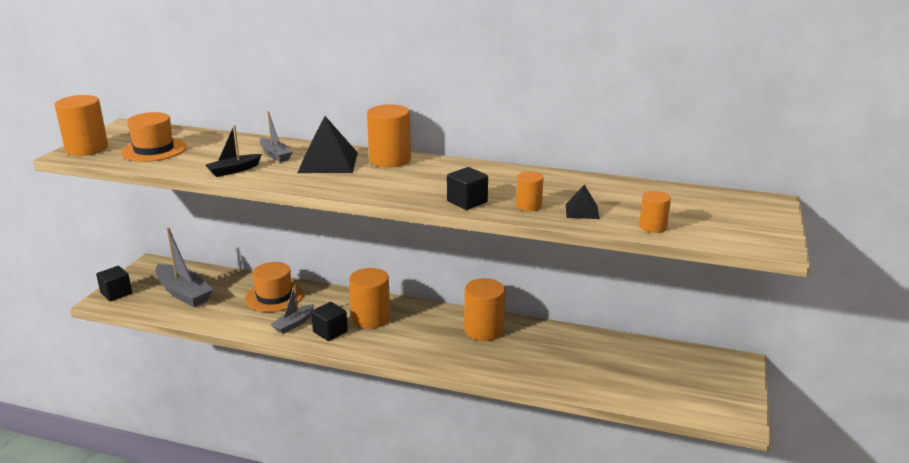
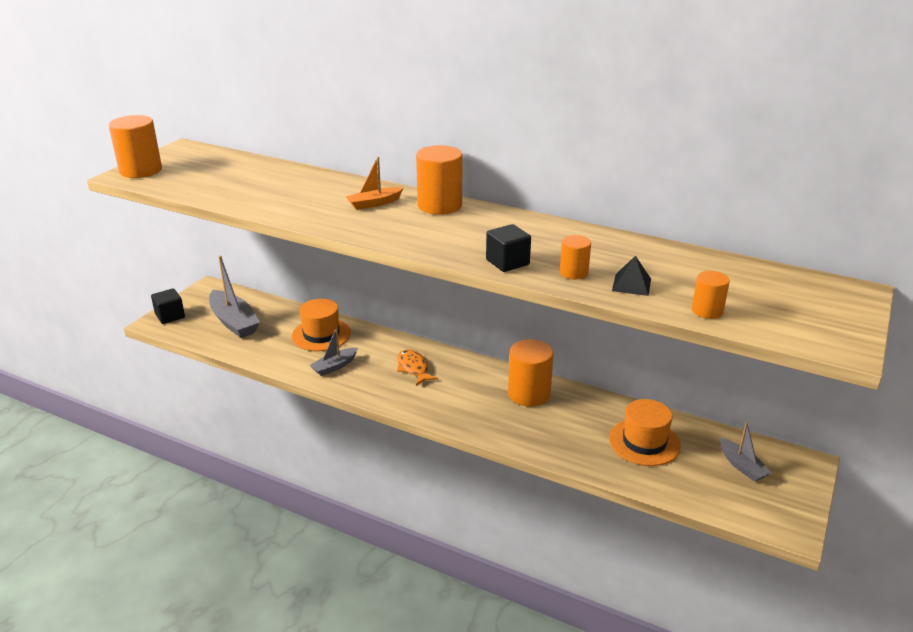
camera: 10 degrees right, 5 degrees up
orange hat [121,112,186,162] -> orange hat moved to [609,399,681,466]
black boat [205,125,262,177] -> none
grey boat [260,111,292,162] -> grey boat moved to [720,422,772,482]
black pyramid [298,116,358,173] -> orange boat [346,157,403,210]
black cube [311,302,348,341] -> none
orange cylinder [349,268,390,329] -> orange fish [397,350,438,386]

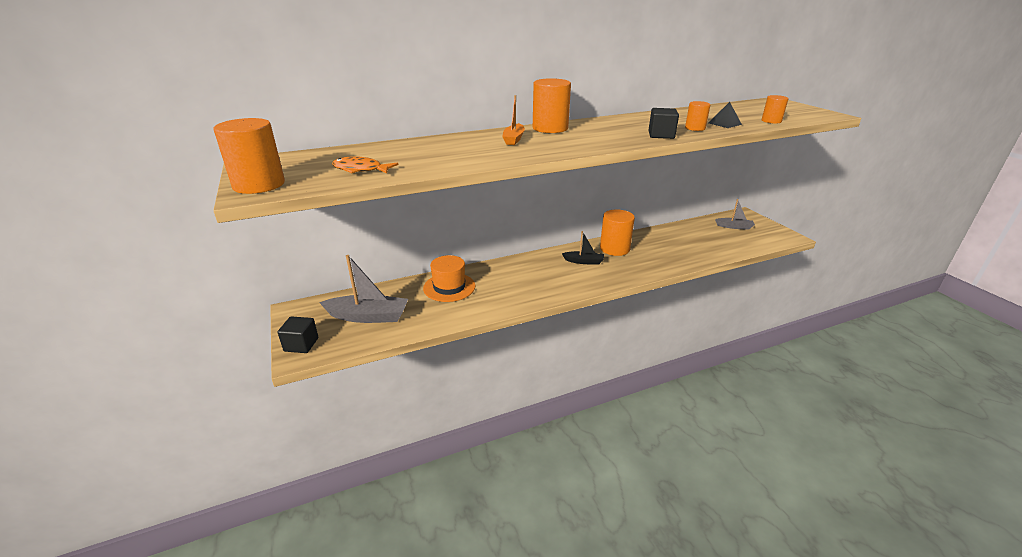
camera: 50 degrees left, 0 degrees up
grey boat [310,327,358,376] -> none
orange fish [397,350,438,386] -> orange fish moved to [332,156,398,174]
orange hat [609,399,681,466] -> none
none -> black boat [562,231,604,265]

